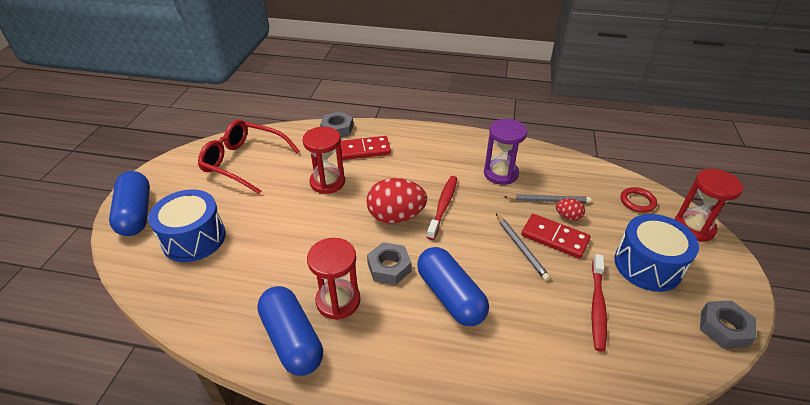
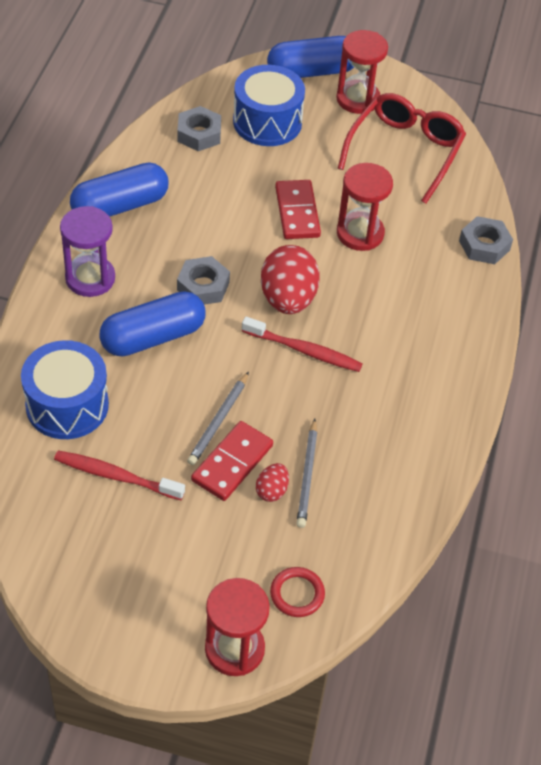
camera: 90 degrees right, 10 degrees up
red hourglass [307,238,361,320] -> red hourglass moved to [336,30,388,114]
red domino [340,136,391,160] -> red domino moved to [275,180,321,239]
purple hourglass [484,119,527,185] -> purple hourglass moved to [60,206,115,297]
grey pencil [496,214,550,281] -> grey pencil turned 45 degrees counterclockwise [187,372,249,465]
blue drum [615,214,699,292] -> blue drum moved to [21,340,109,439]
grey nut [700,301,756,349] -> grey nut moved to [177,106,221,151]

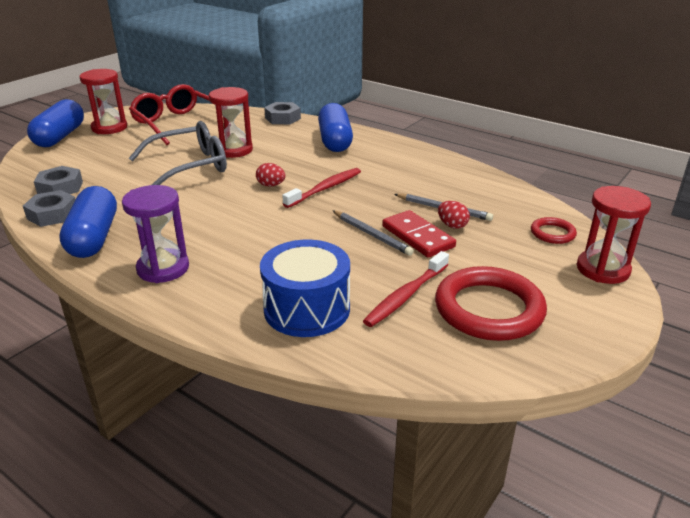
camera: 65 degrees left, 20 degrees down
blue capsule [99,291,206,357] -> blue capsule moved to [318,103,353,152]
grey nut [177,256,230,305] -> grey nut moved to [23,190,76,227]
blue drum [233,65,305,146] -> none
red egg [261,245,320,314] -> red egg [256,163,286,187], size x0.48
red domino [275,180,321,239] -> grey glasses [129,121,227,185]
none -> red ring [435,266,547,341]

